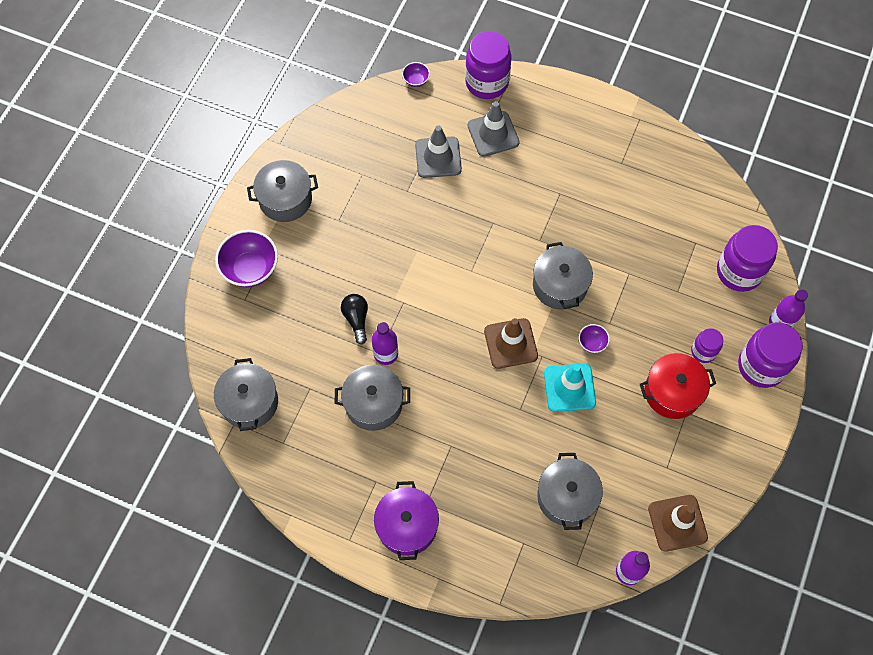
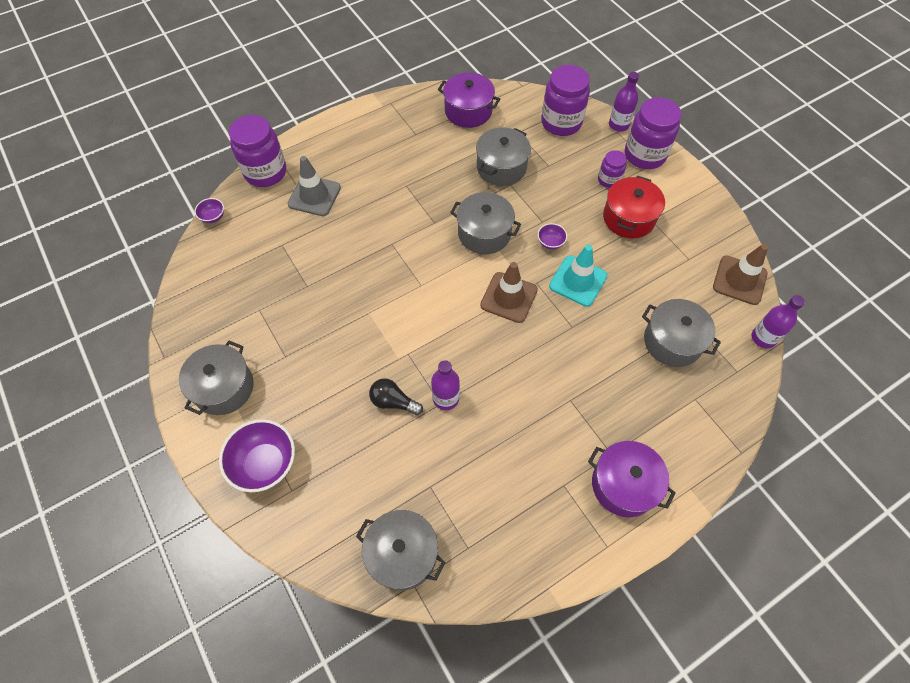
camera: 55 degrees left, 5 degrees down
grey pot [334,365,410,431] -> grey pot moved to [476,127,531,186]
grey traffic cone [415,125,462,178] -> none
none -> purple pot [438,72,500,128]

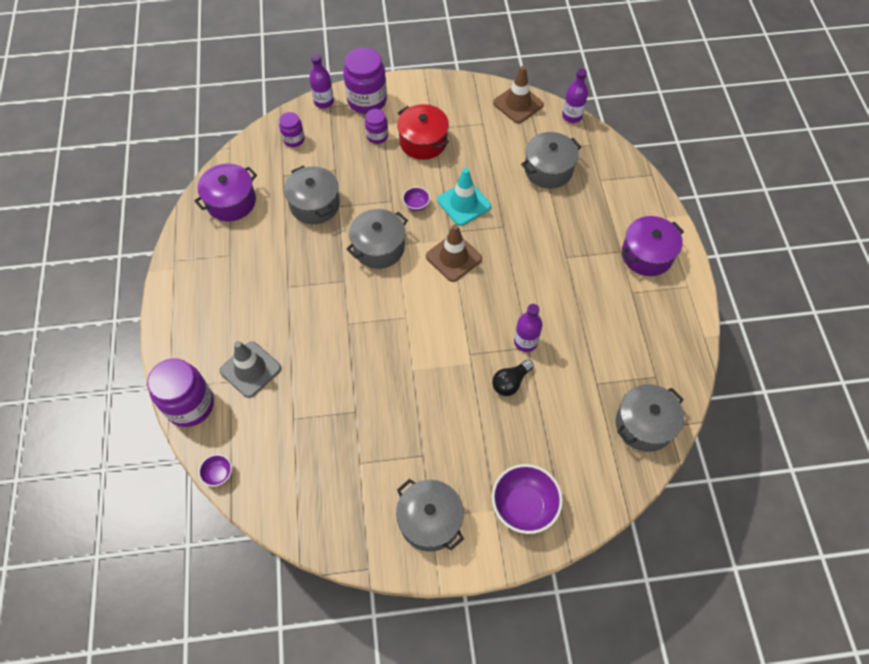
camera: 65 degrees left, 0 degrees up
purple jar [541,65,590,136] -> purple jar [279,112,305,147], size x0.54

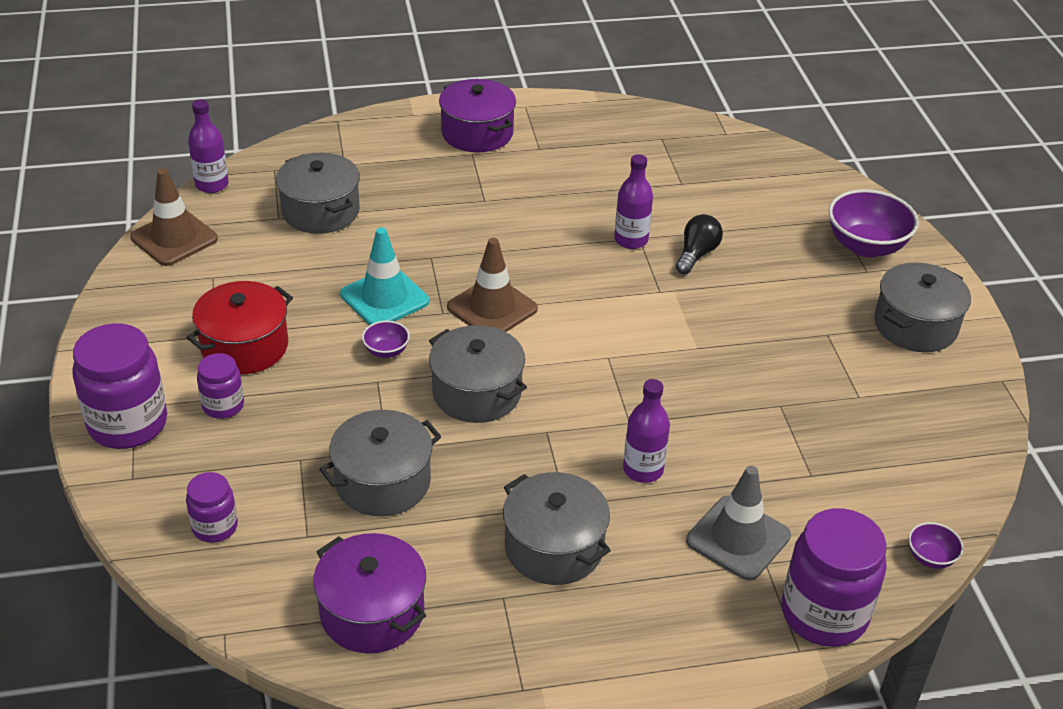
camera: 95 degrees left, 20 degrees down
purple bottle [309,54,334,109] -> purple bottle moved to [623,379,670,483]
black light bulb [492,360,534,396] -> black light bulb turned 105 degrees counterclockwise [676,214,723,274]
grey pot [616,384,684,452] -> grey pot moved to [503,472,611,585]

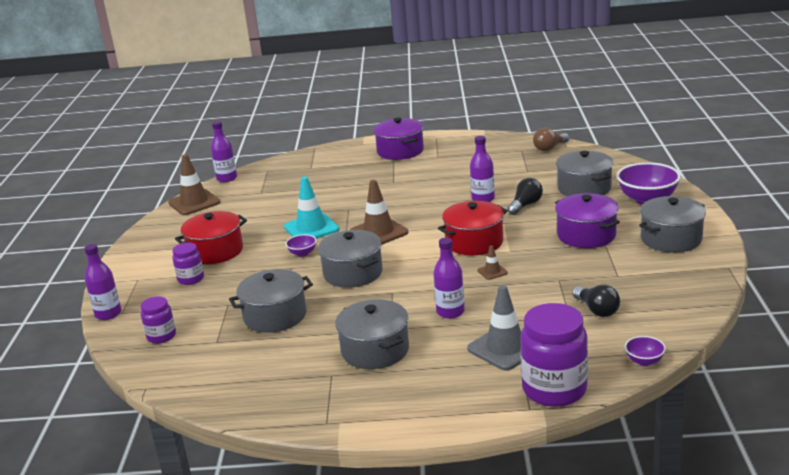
camera: 15 degrees right, 15 degrees down
purple jar [72,323,167,449] -> none
grey pot [276,153,360,234] -> grey pot moved to [556,151,613,196]
purple pot [313,533,426,653] -> purple pot moved to [555,193,620,248]
none -> purple bottle [84,244,122,320]
none -> red pot [438,201,508,255]
none -> brown traffic cone [477,245,508,280]
none -> brown light bulb [533,128,569,151]
none -> black light bulb [572,285,620,317]

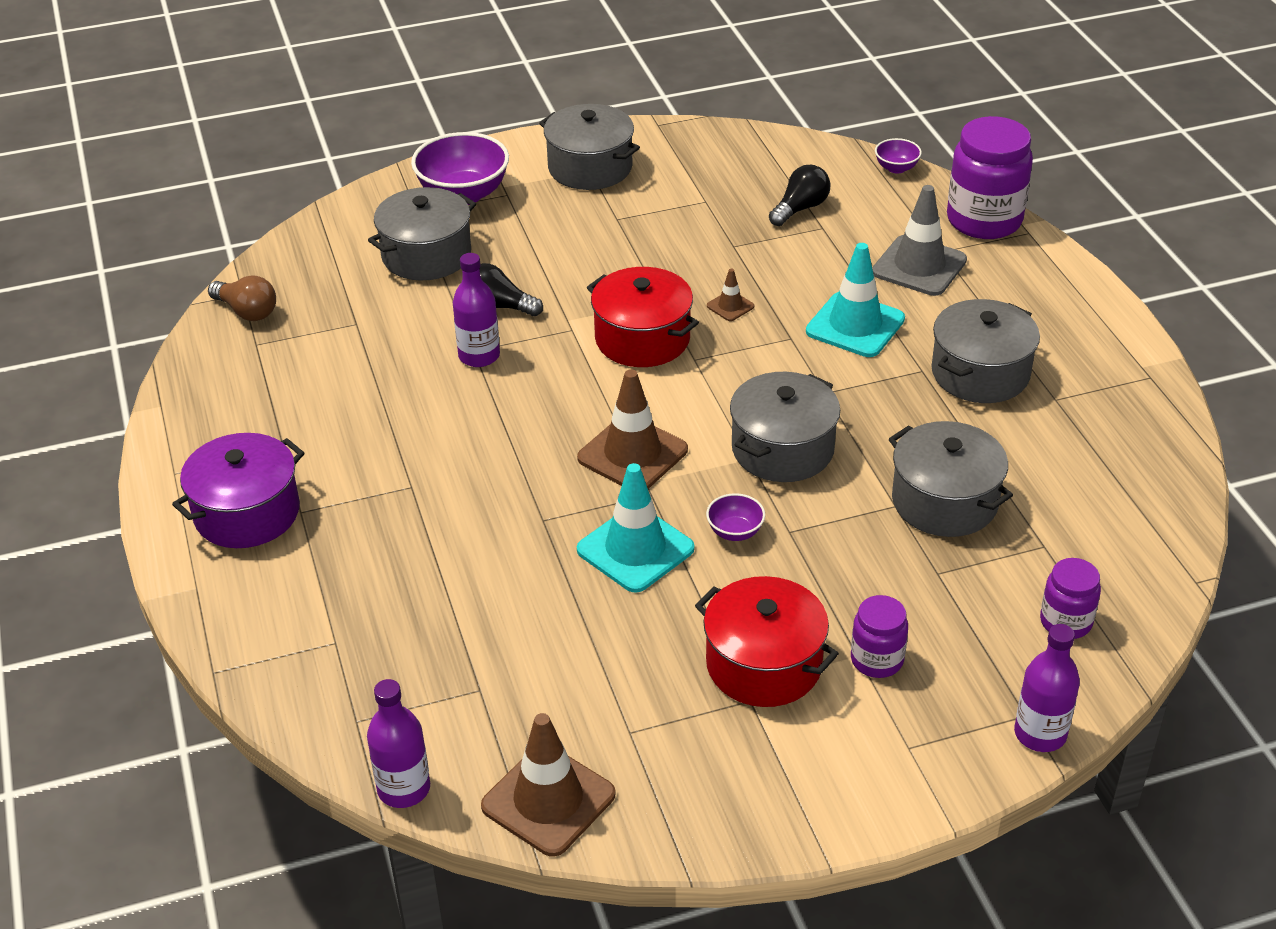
camera: 110 degrees left, 15 degrees up
purple bottle [433,238,465,319] -> turquoise traffic cone [806,243,905,357]
purple pot [555,193,620,248] -> none

